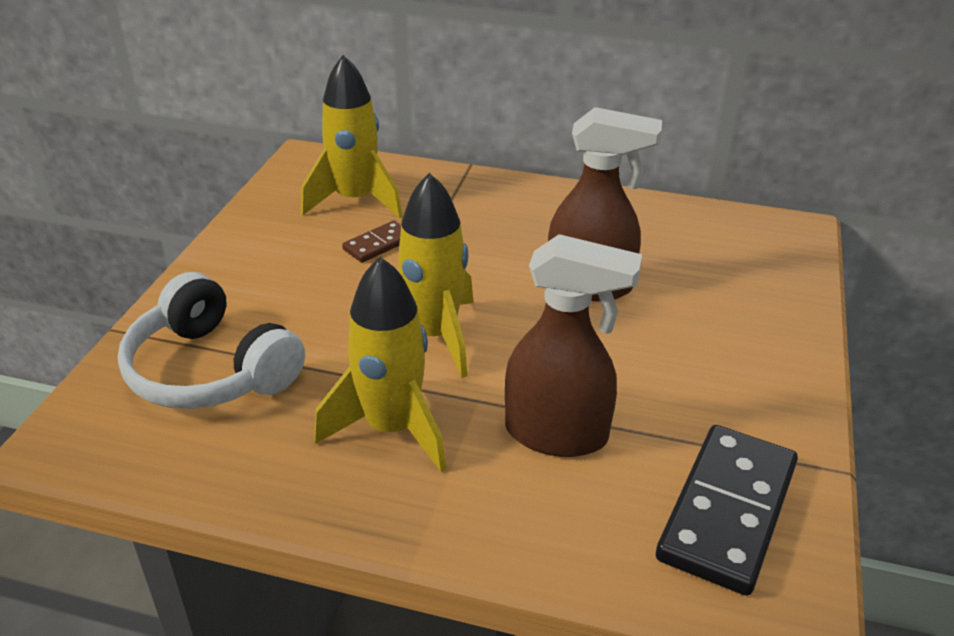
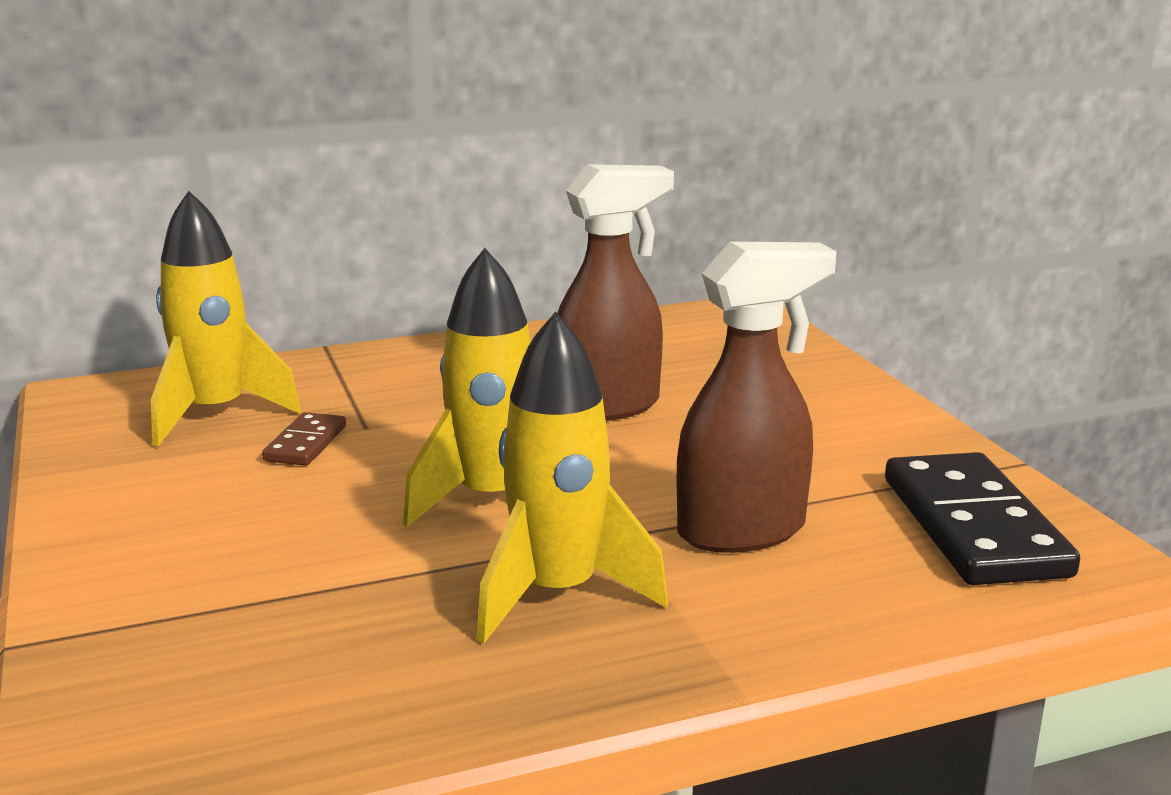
camera: 35 degrees left, 15 degrees down
white headphones [118,272,305,409] -> none

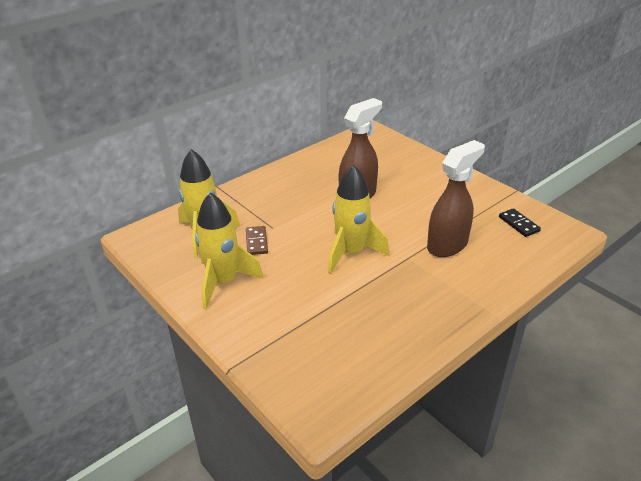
camera: 20 degrees left, 15 degrees up
yellow rocket [476,312,668,644] -> yellow rocket moved to [195,192,264,309]
black domino [885,452,1080,585] -> black domino [499,208,541,237], size x0.50

